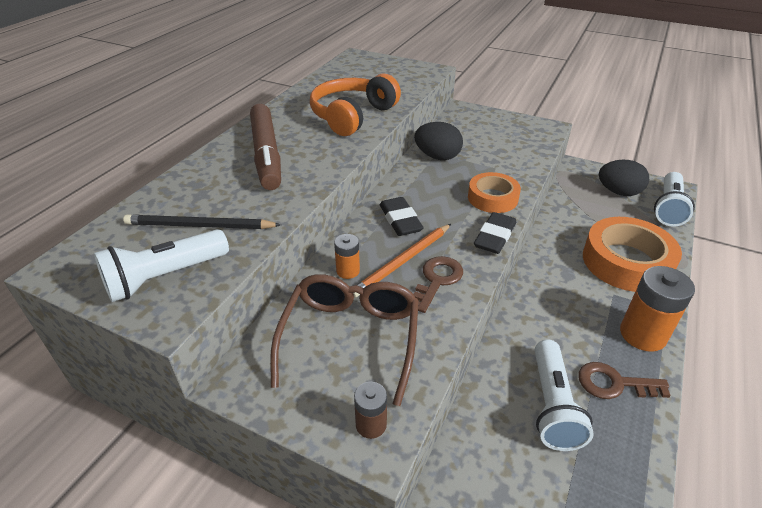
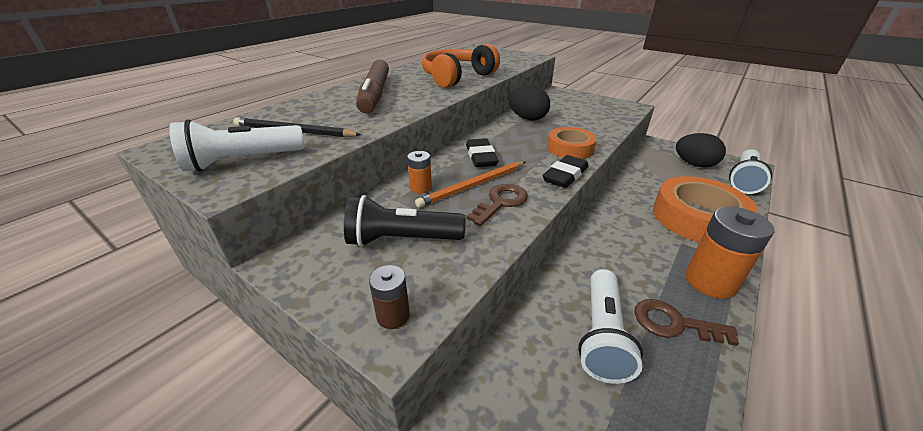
camera: 10 degrees right, 5 degrees down
brown glasses [270,274,419,406] -> black flashlight [344,195,466,247]

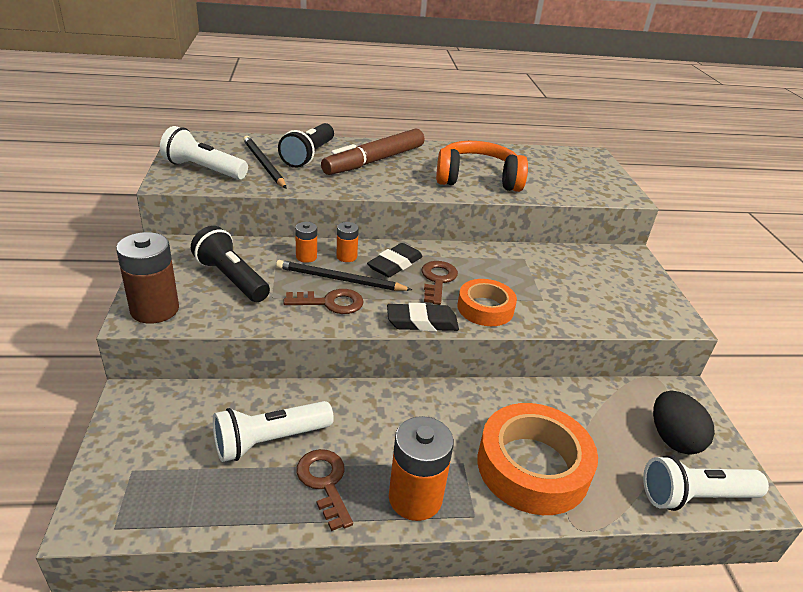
camera: 45 degrees right, 0 degrees up
brown battery [369,265,410,329] -> brown battery [116,232,179,324], size x1.90
orange pencil [415,162,525,208] -> black pencil [276,260,412,291]
black egg [508,86,550,121] -> none
none -> black flashlight [278,123,334,168]
none -> orange battery [336,222,359,262]
none -> brown key [422,261,458,305]

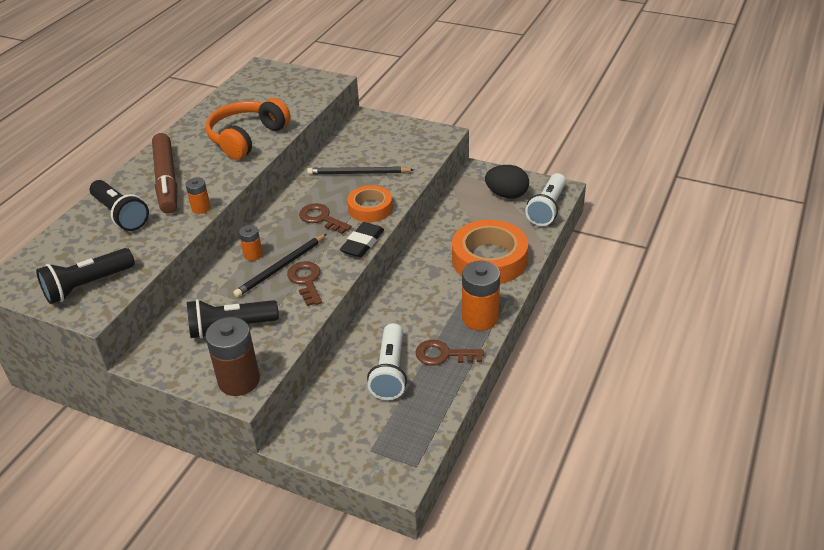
camera: 55 degrees left, 5 degrees up
white flashlight [160,126,248,180] -> black flashlight [36,248,135,304]
black pencil [243,136,286,189] -> black pencil moved to [307,167,414,175]
brown key [283,289,364,314] -> brown key turned 45 degrees counterclockwise [287,261,322,306]
orange battery [295,222,317,263] -> orange battery moved to [186,178,211,214]
black eraser [367,243,423,278] -> none

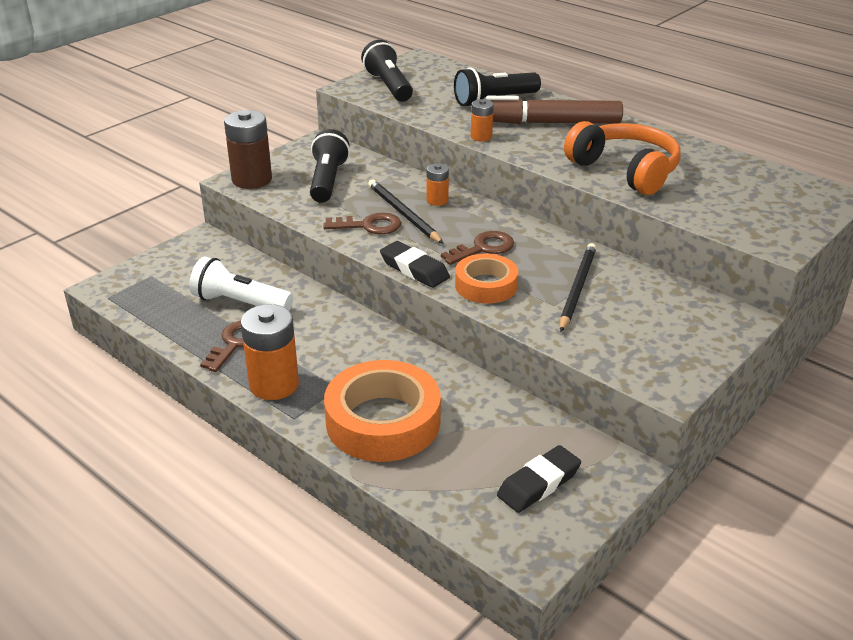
camera: 105 degrees right, 5 degrees down
black egg [485,165,529,199] -> black eraser [497,445,581,513]
white flashlight [525,173,566,226] -> none

